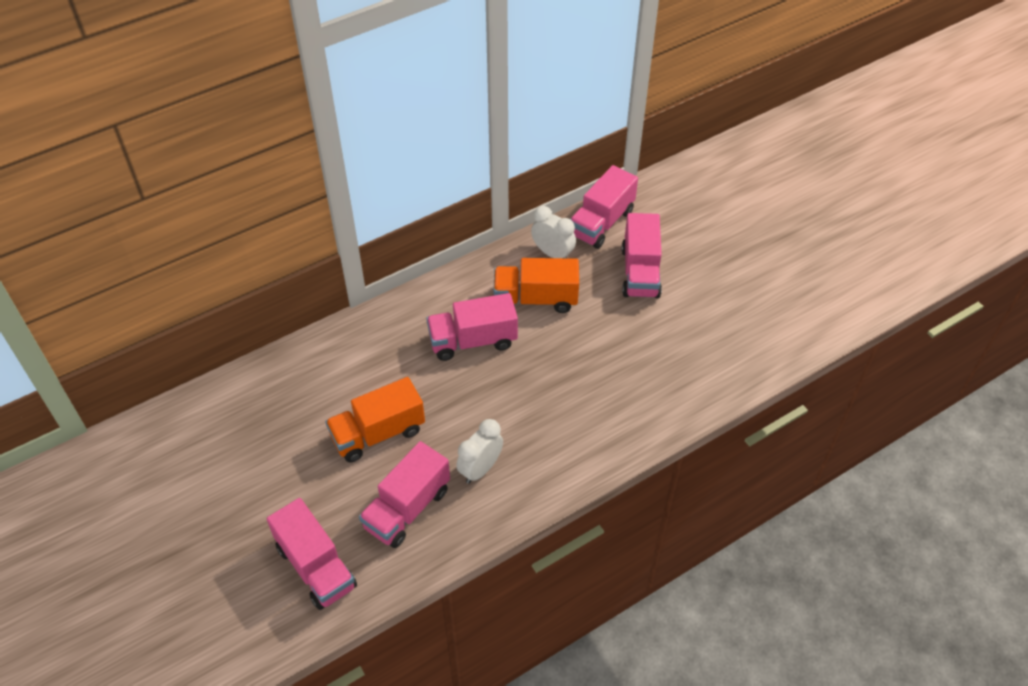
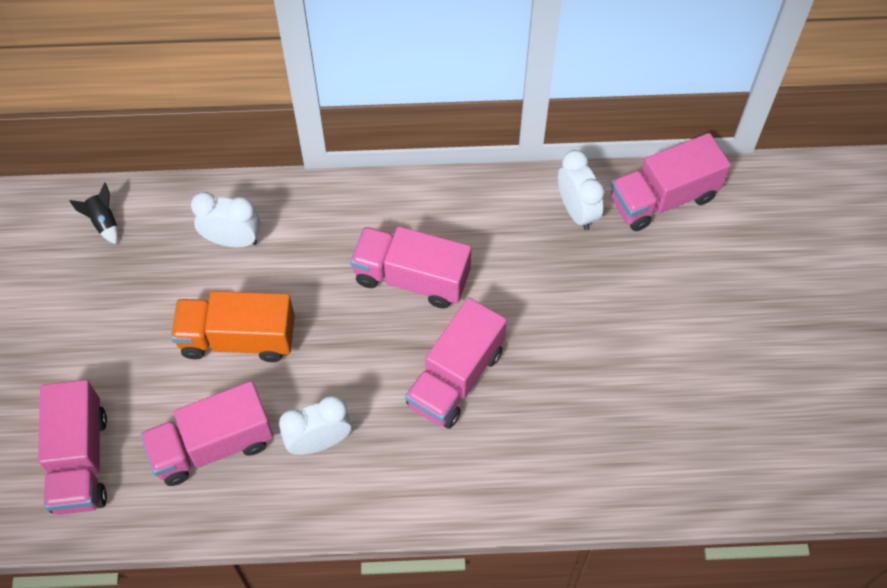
camera: 30 degrees right, 10 degrees up
orange truck [494,258,579,313] -> none
pink truck [622,213,662,298] -> pink truck moved to [405,298,507,429]
none -> black rocket [69,183,118,244]
none -> white clock [191,192,260,247]

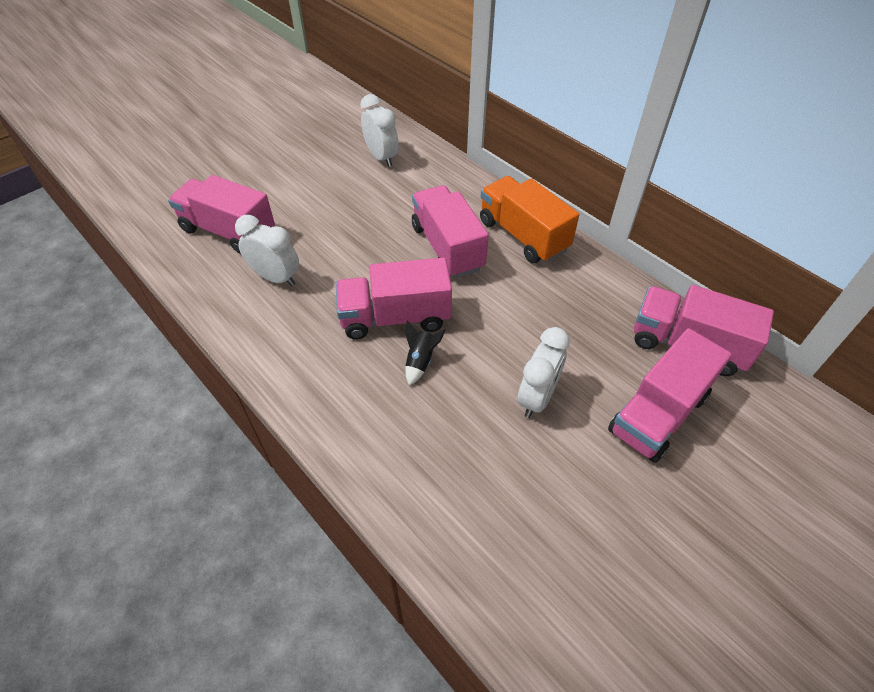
camera: 50 degrees right, 10 degrees down
pink truck [38,380,107,515] -> pink truck moved to [608,328,732,463]
black rocket [69,183,118,244] -> black rocket moved to [405,320,446,386]
orange truck [171,291,295,362] -> orange truck moved to [480,176,579,263]
white clock [558,150,605,230] -> white clock moved to [518,327,570,418]

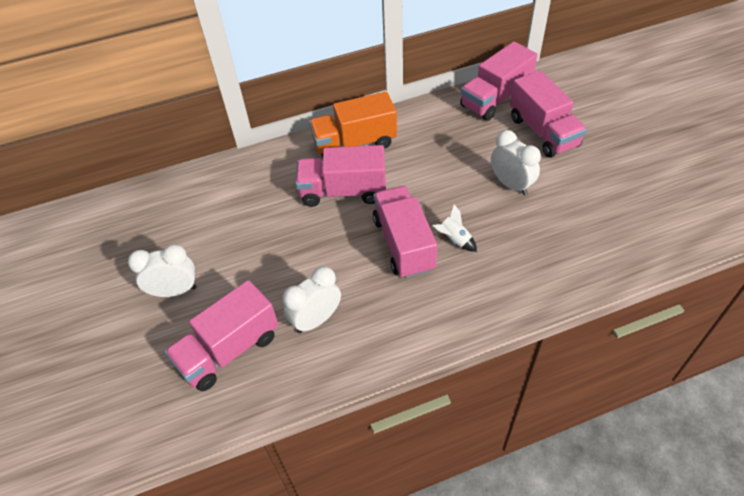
camera: 65 degrees left, 0 degrees up
pink truck [336,258,452,339] -> pink truck turned 150 degrees clockwise [373,186,437,279]
white clock [360,94,399,167] -> white clock moved to [128,244,197,297]
black rocket [405,320,446,386] -> white rocket [432,204,477,252]

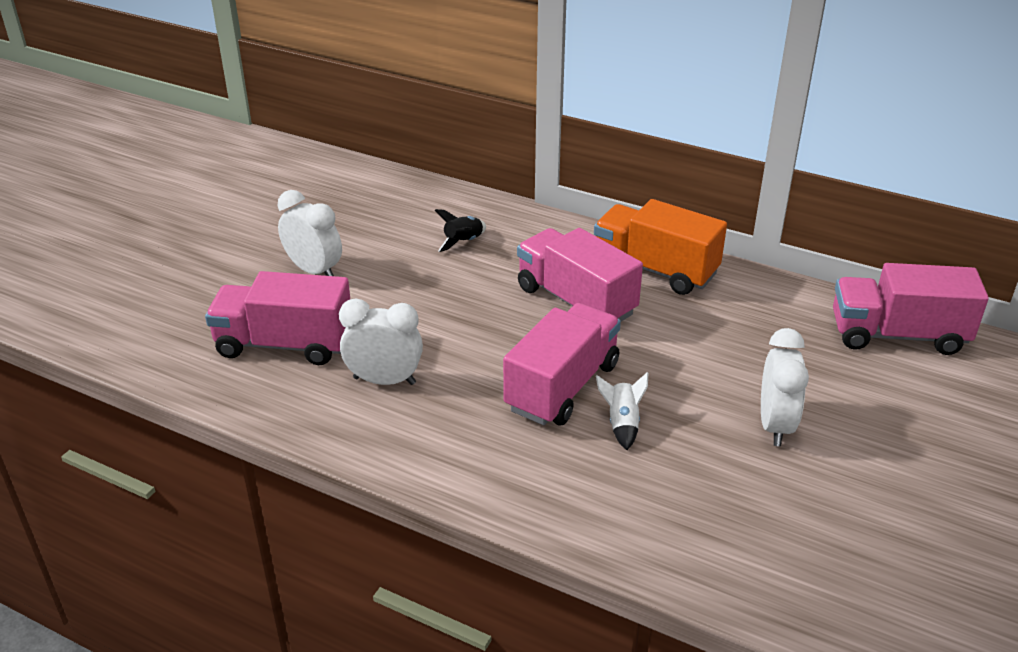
camera: 45 degrees right, 15 degrees down
pink truck [510,70,587,158] -> none
none -> black rocket [435,209,486,252]

